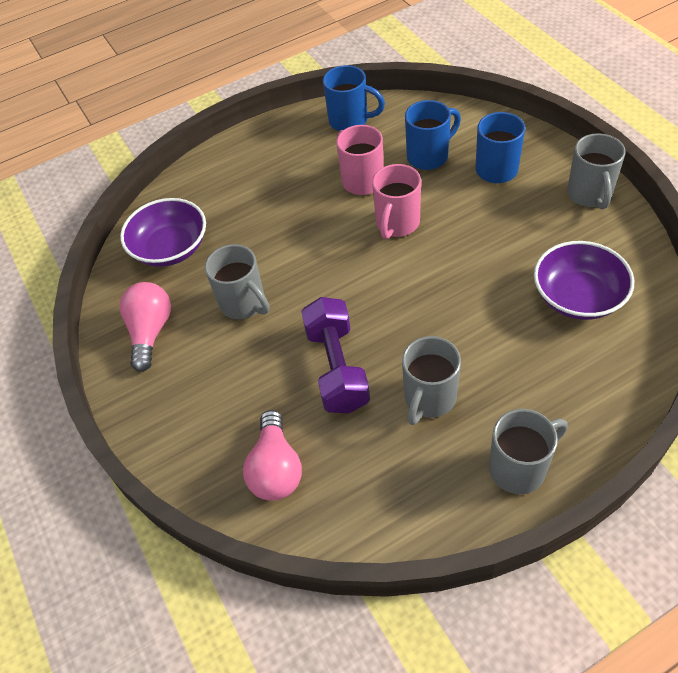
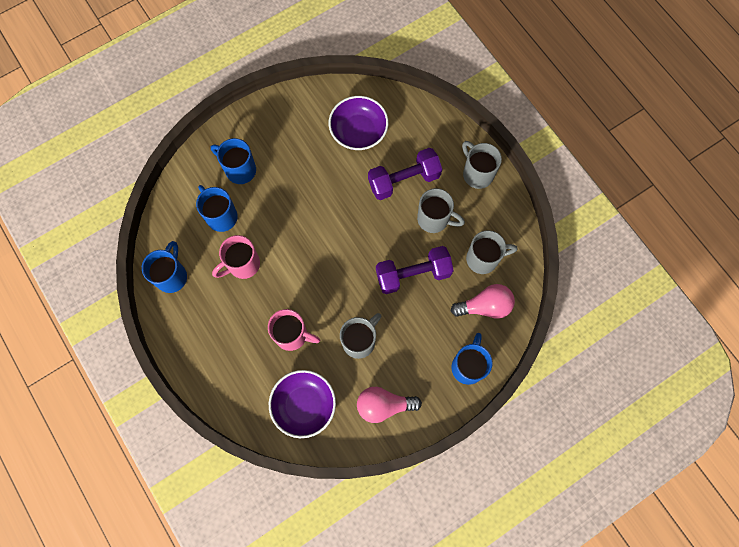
camera: 100 degrees left, 20 degrees up
pink mug [372,164,421,239] -> pink mug moved to [268,309,320,351]
grey mug [567,133,626,209] -> grey mug moved to [466,230,517,274]
none -> purple dumbbell [368,148,442,200]
none -> blue mug [451,333,493,385]

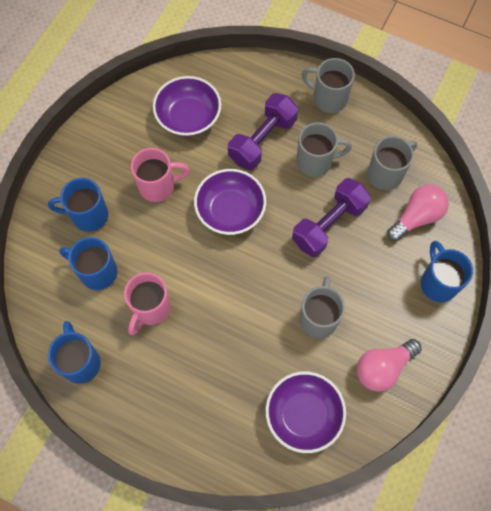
camera: 30 degrees left, 5 degrees down
pink mug [268,309,320,351] -> pink mug moved to [131,148,190,202]
none -> purple bowl [194,169,266,235]

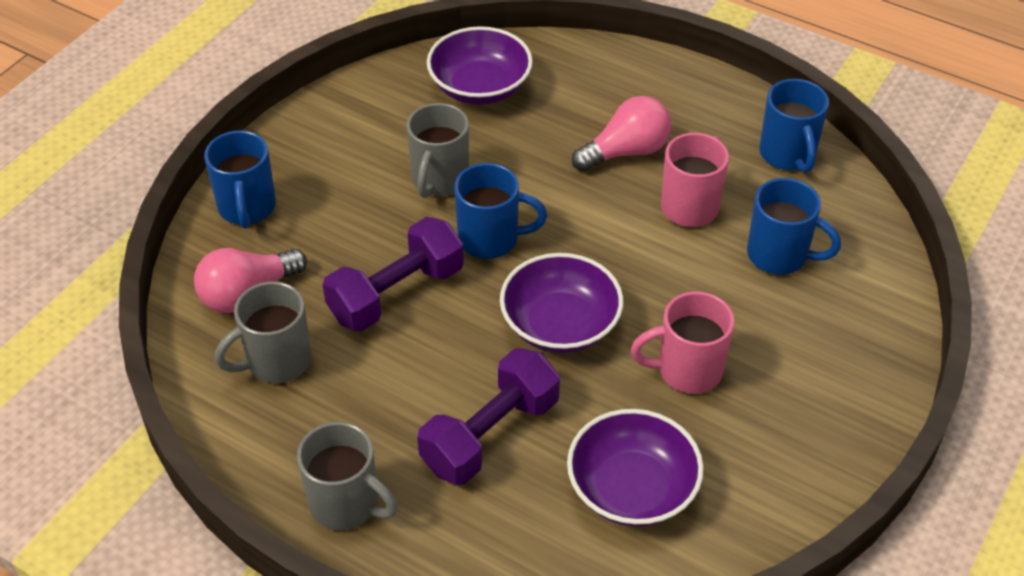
camera: 175 degrees left, 20 degrees down
blue mug [48,178,108,232] -> blue mug moved to [454,163,547,259]
grey mug [297,122,352,177] -> none
pink light bulb [357,339,422,392] -> pink light bulb moved to [572,96,672,172]

